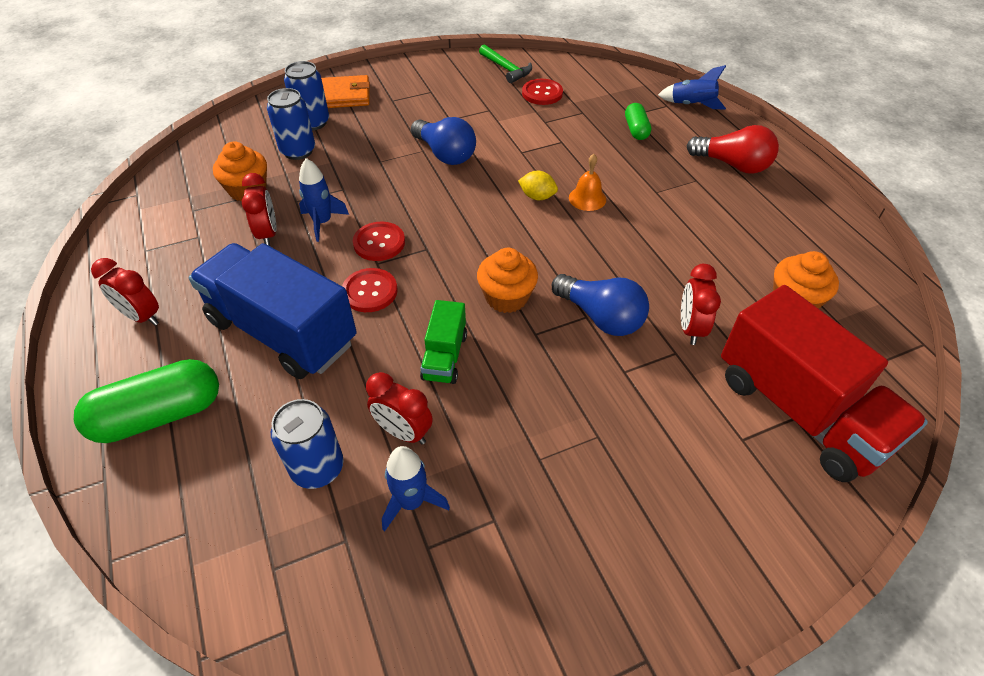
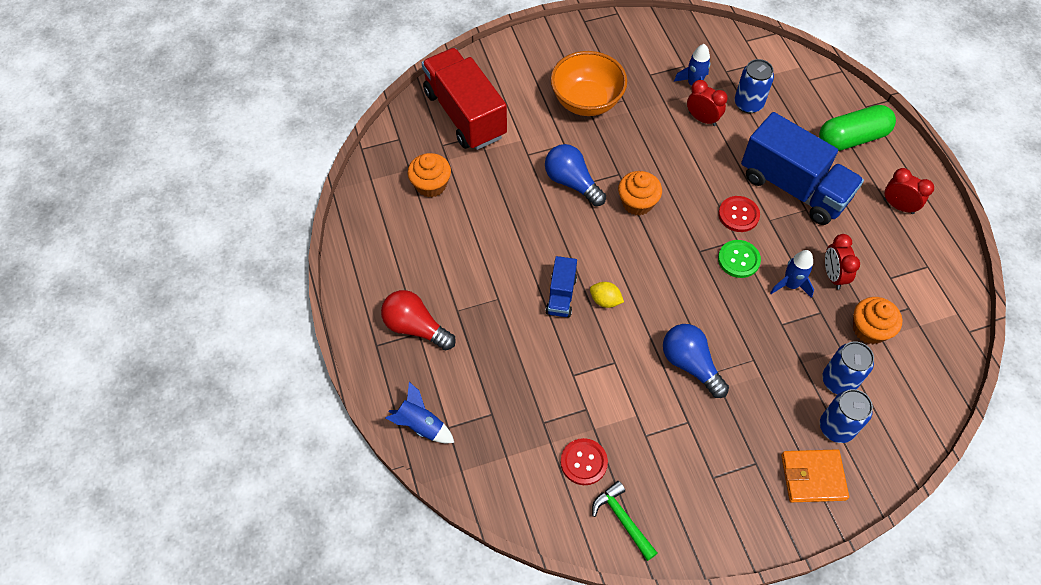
camera: 175 degrees left, 10 degrees up
red button [353,222,405,261] -> green button [718,240,761,278]
green truck [420,300,467,384] -> none
orange bell [569,154,606,211] -> blue truck [546,256,577,317]
green capsule [625,103,651,140] -> none
red clock [681,264,721,345] -> none
none -> orange bowl [551,51,627,116]

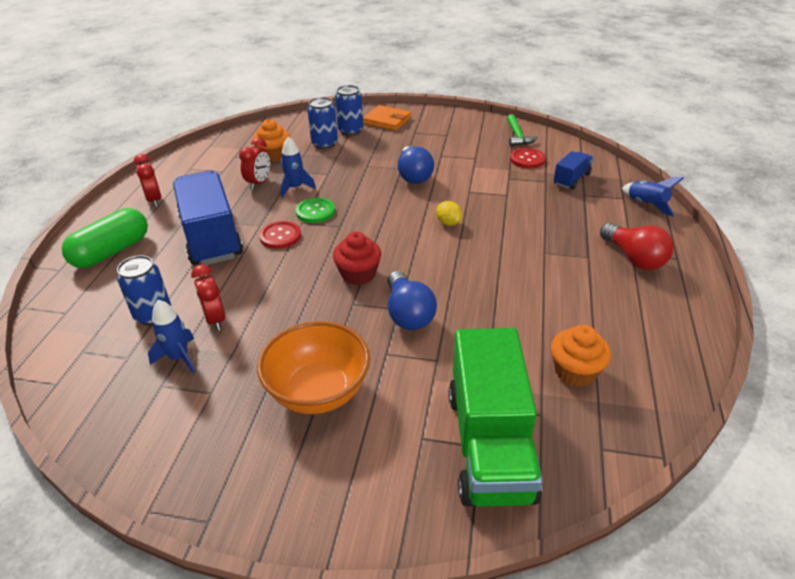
camera: 150 degrees left, 20 degrees down
red truck [422,48,507,150] -> green truck [449,328,543,507]
blue truck [546,256,577,317] -> blue truck moved to [554,151,593,190]
orange cupcake [618,171,662,216] -> red cupcake [333,231,381,285]
green capsule [819,105,896,151] -> green capsule turned 60 degrees counterclockwise [62,208,148,268]

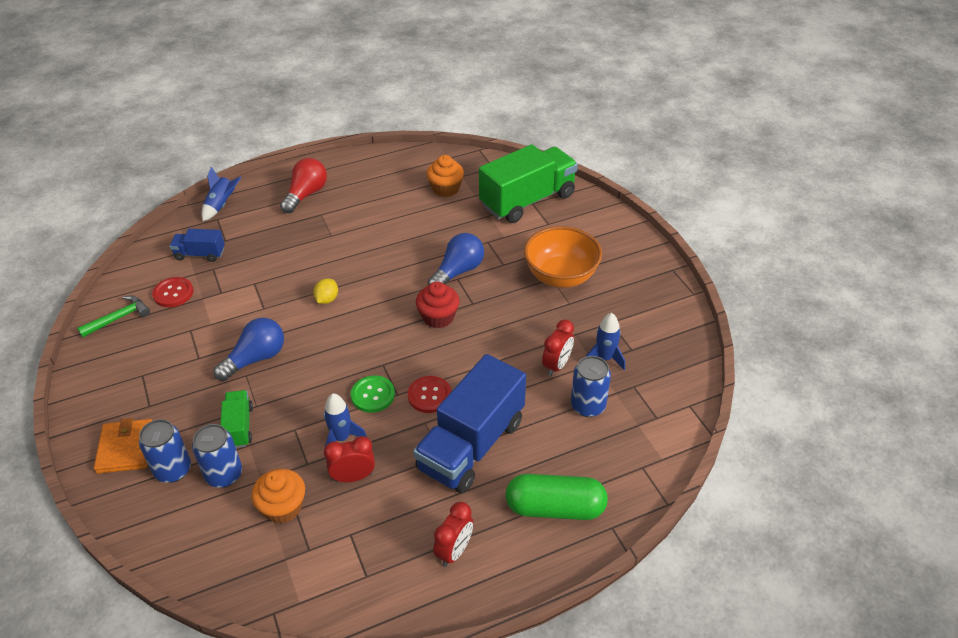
camera: 125 degrees left, 5 degrees up
none -> green truck [220,390,253,448]

